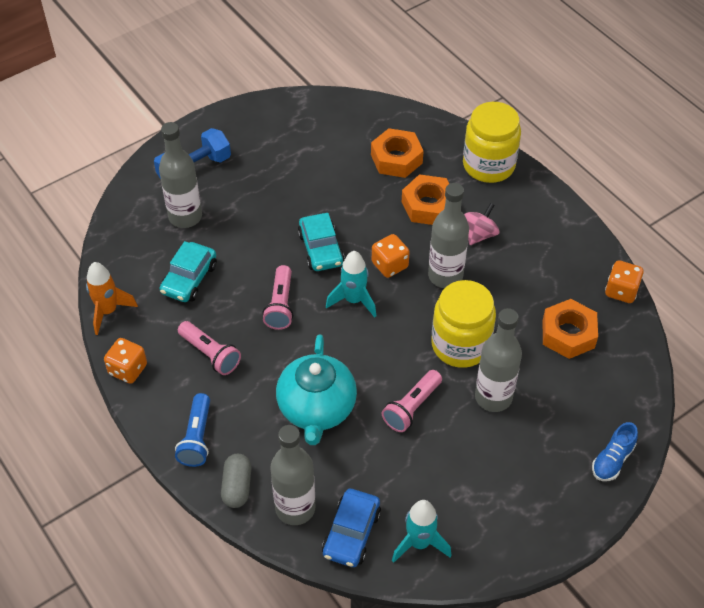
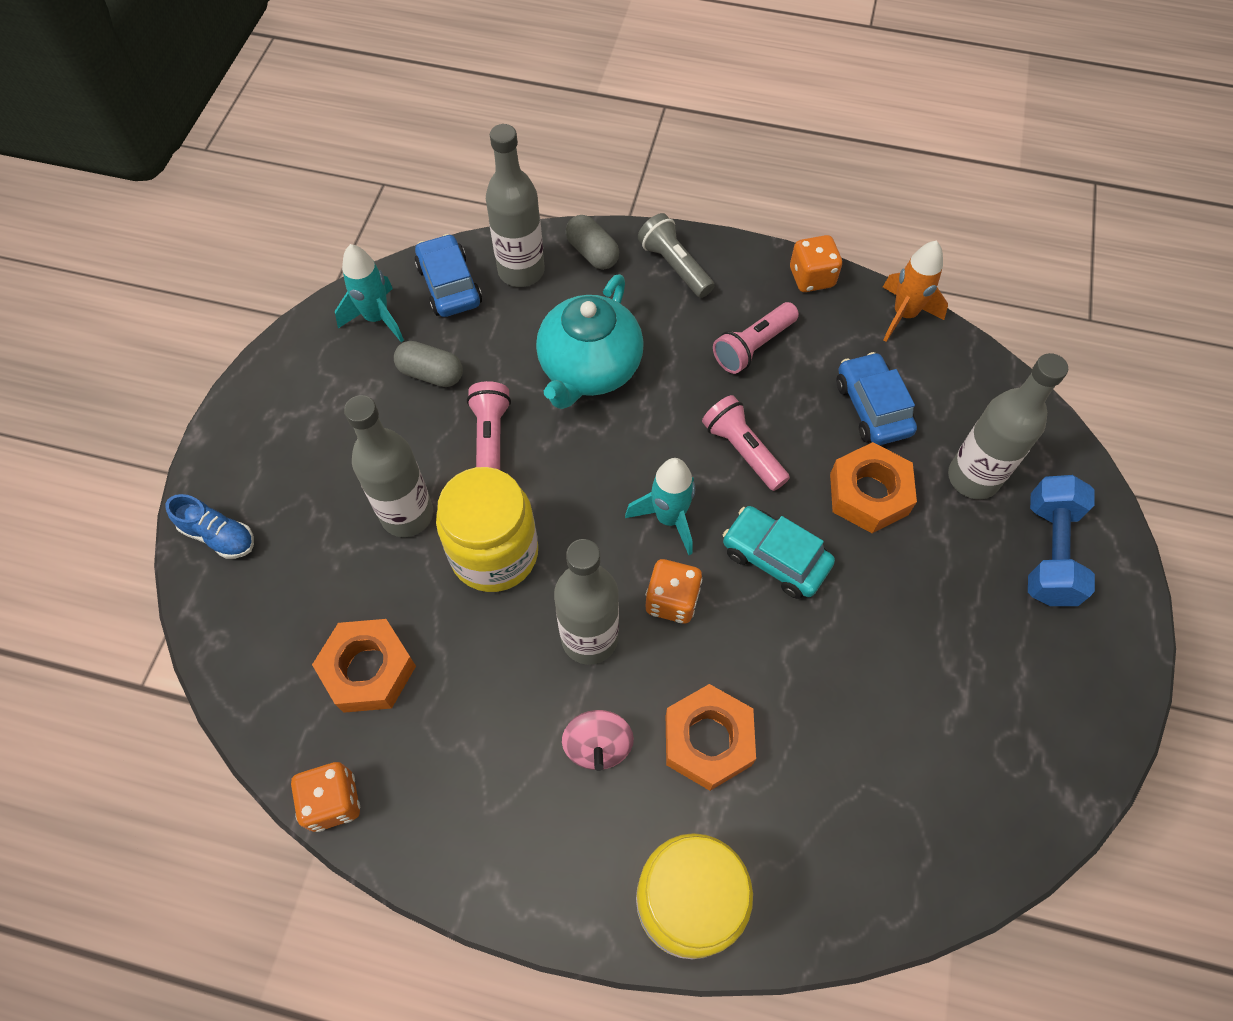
camera: 140 degrees right, 10 degrees up
turquoise car [160,241,217,302] -> blue car [836,352,917,446]
blue flashlight [175,393,210,467] -> grey flashlight [638,213,714,298]
pink flashlight [178,321,241,375] -> pink flashlight turned 45 degrees counterclockwise [713,302,799,374]
turquoise teapot [276,334,357,445] -> turquoise teapot turned 120 degrees counterclockwise [536,274,644,409]
orange nut [371,128,424,178] -> orange nut moved to [830,442,917,533]
blue shoe [592,422,638,481] -> blue shoe turned 120 degrees clockwise [165,494,254,559]
none -> grey capsule [394,341,463,387]

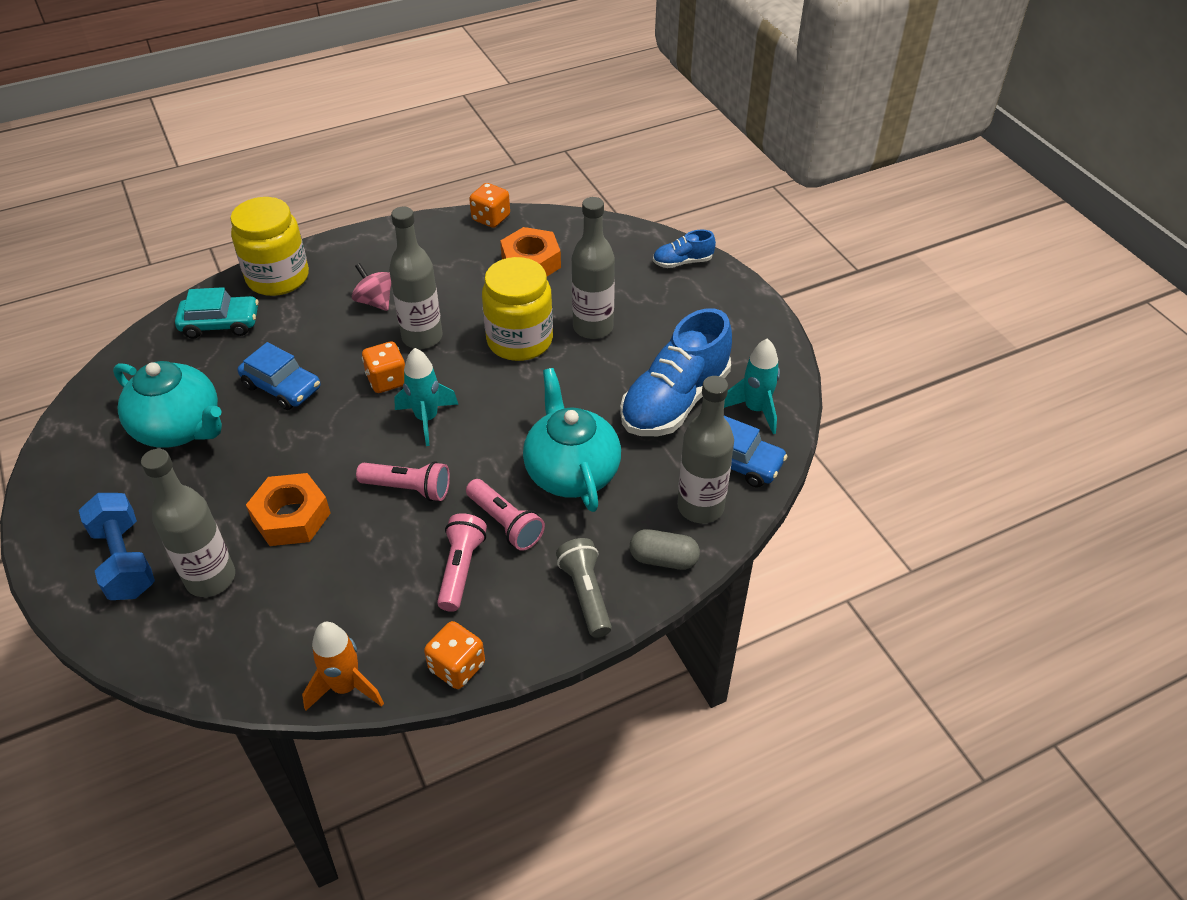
camera: 140 degrees right, 15 degrees down
grey capsule [394,341,463,387] -> blue shoe [620,308,732,436]
pink flashlight [467,381,511,470] -> pink flashlight moved to [466,479,545,551]
grey flashlight [638,213,714,298] -> grey flashlight turned 120 degrees counterclockwise [556,538,612,638]
orange nut [666,684,756,791] -> none
turquoise car [723,506,835,599] -> turquoise car moved to [175,287,259,339]
blue car [836,352,917,446] -> blue car moved to [238,342,321,410]
none -> turquoise teapot [113,361,222,448]

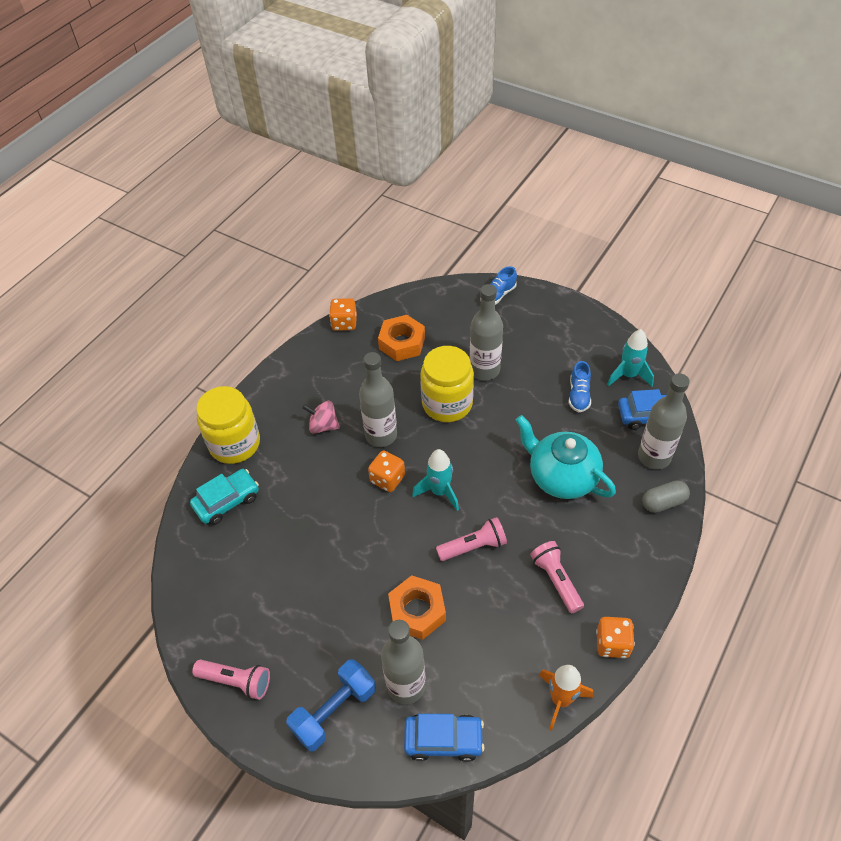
camera: 30 degrees left, 5 degrees up
blue dumbbell [79,493,155,600] -> blue dumbbell turned 75 degrees counterclockwise [286,659,376,751]
turquoise teapot [113,361,222,448] -> none
blue car [238,342,321,410] -> blue car moved to [404,714,484,762]
pink flashlight [466,479,545,551] -> pink flashlight moved to [192,660,270,700]
grey flashlight [556,538,612,638] -> none
blue shoe [620,308,732,436] -> blue shoe [569,361,591,412], size x0.48

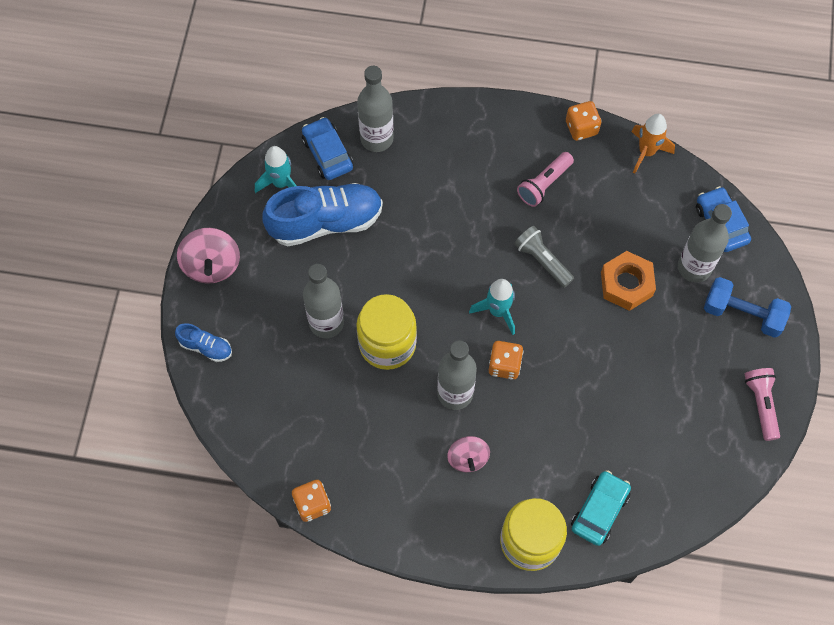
camera: 115 degrees left, 15 degrees up
turquoise car [190,469,259,525] -> turquoise car turned 90 degrees clockwise [571,470,631,546]
orange nut [378,315,425,361] -> none
pink flashlight [436,517,507,561] -> grey flashlight [514,226,574,288]
turquoise teapot [516,415,616,499] -> none
blue shoe [569,361,591,412] -> blue shoe [262,183,383,246], size x2.10
grey capsule [642,480,690,513] -> none
none -> pink spinning top [177,228,240,284]

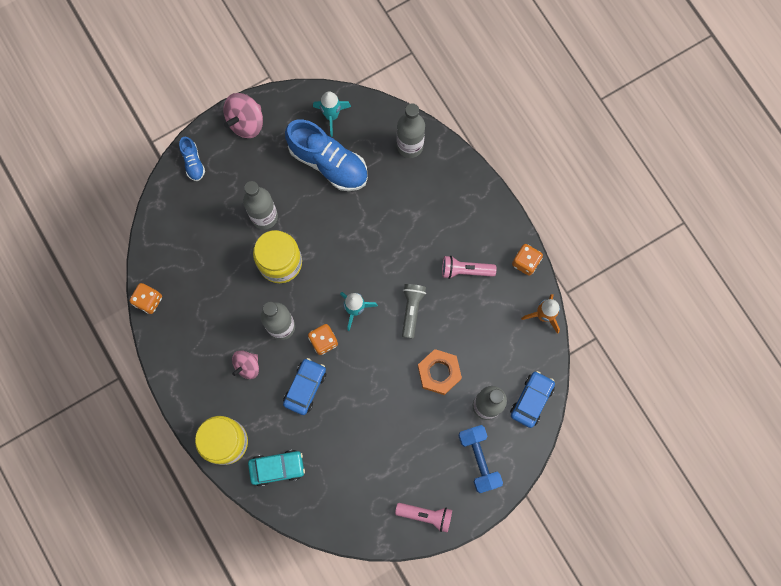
camera: 50 degrees right, 10 degrees up
blue car [302,117,353,180] -> blue car moved to [283,358,326,415]
pink flashlight [745,368,780,441] -> pink flashlight turned 60 degrees clockwise [395,503,452,533]

